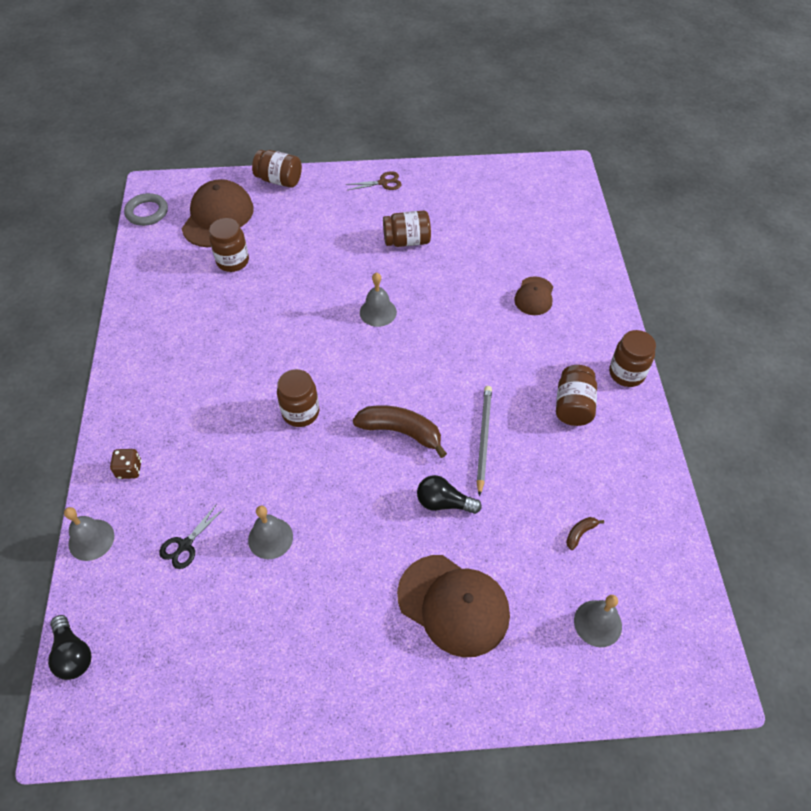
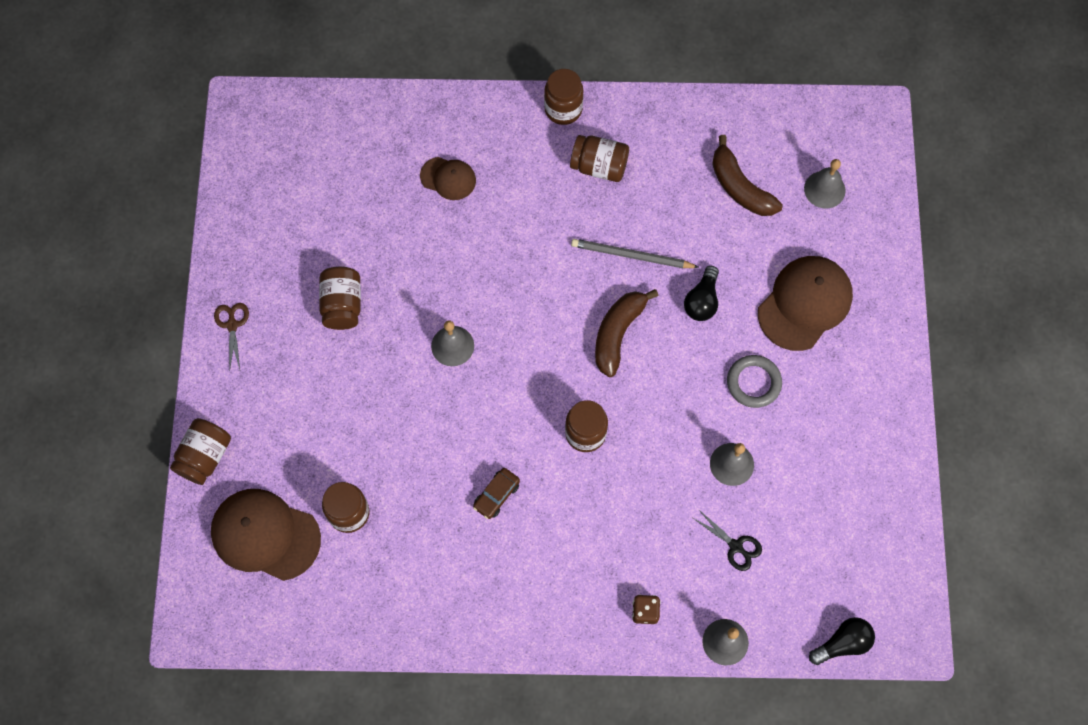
camera: 85 degrees left, 15 degrees up
grey ring [124,193,168,226] -> grey ring moved to [727,355,782,408]
brown banana [566,517,604,550] -> brown banana [712,135,783,216], size x2.23
none -> brown car [473,468,520,519]

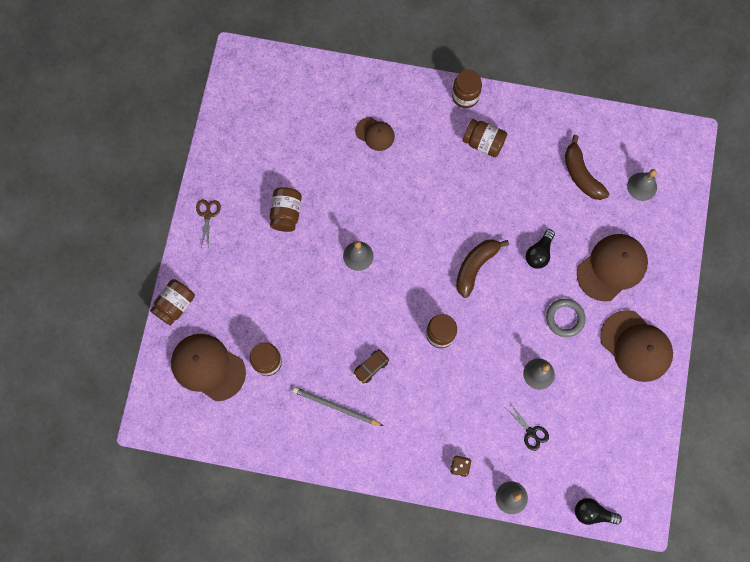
camera: 10 degrees right, 5 degrees up
grey pencil [571,239,699,268] -> grey pencil moved to [293,387,383,426]
black light bulb [809,617,875,665] -> black light bulb turned 150 degrees counterclockwise [575,498,622,525]
none -> brown cap [600,310,673,382]

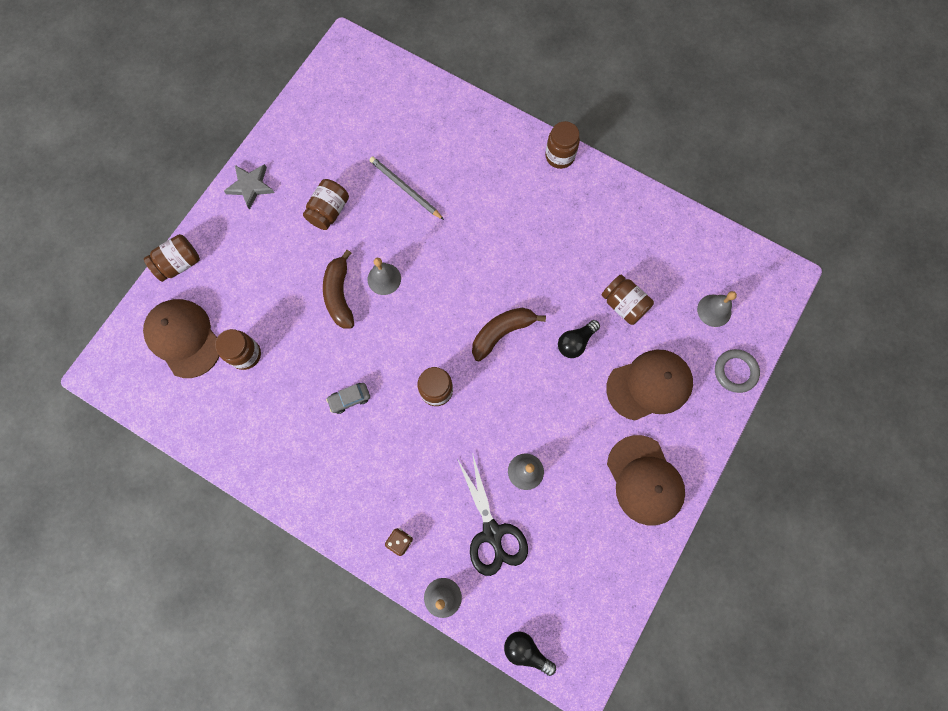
camera: 20 degrees right, 0 degrees up
brown scissors [196,200,221,247] -> grey star [224,164,274,210]
grey pencil [293,387,383,426] -> grey pencil moved to [369,157,444,220]
brown car [353,349,389,384] -> grey car [326,383,370,414]
brown cap [355,117,395,151] -> none
brown jar [463,119,507,157] -> brown jar moved to [602,274,654,325]
black scissors [507,403,549,451] -> black scissors [458,453,528,576], size x1.93
grey ring [546,299,586,337] -> grey ring moved to [715,349,760,393]
brown banana [565,135,610,200] -> brown banana moved to [323,250,354,329]

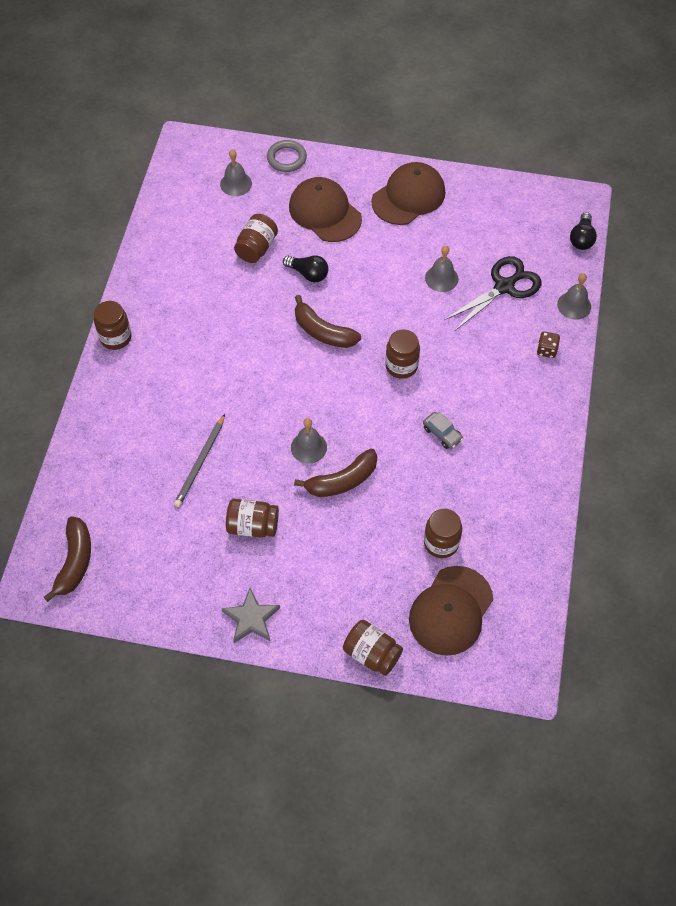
camera: 110 degrees left, 15 degrees down
none -> brown banana [44,516,91,602]

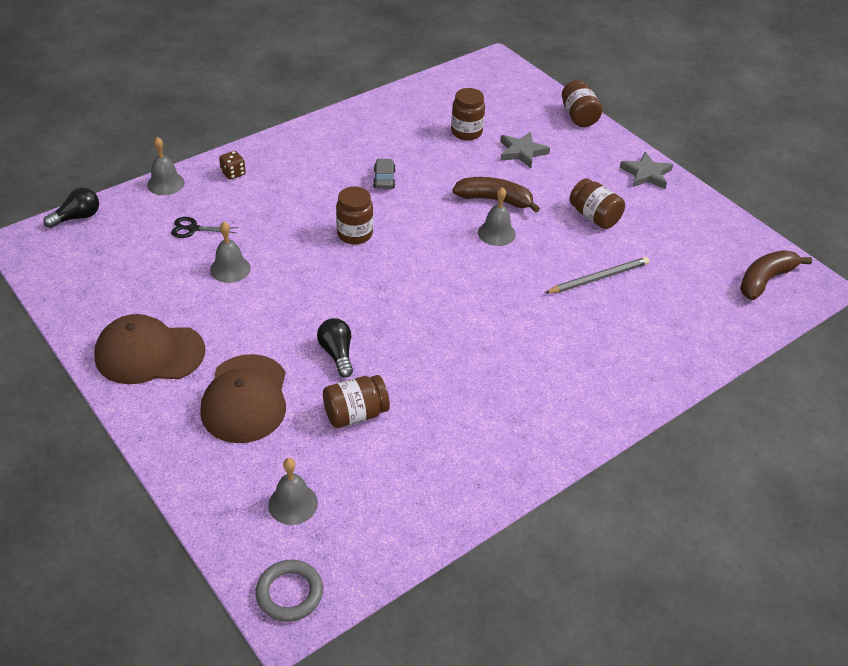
camera: 140 degrees left, 15 degrees down
brown jar [94,301,132,350] -> none
grey ring [267,140,307,172] -> grey ring moved to [256,560,323,622]
brown banana [295,295,361,348] -> none
brown cap [409,566,493,656] -> none
black scissors [445,256,542,331] -> black scissors [171,217,238,238], size x0.52
none -> grey star [500,132,550,168]

